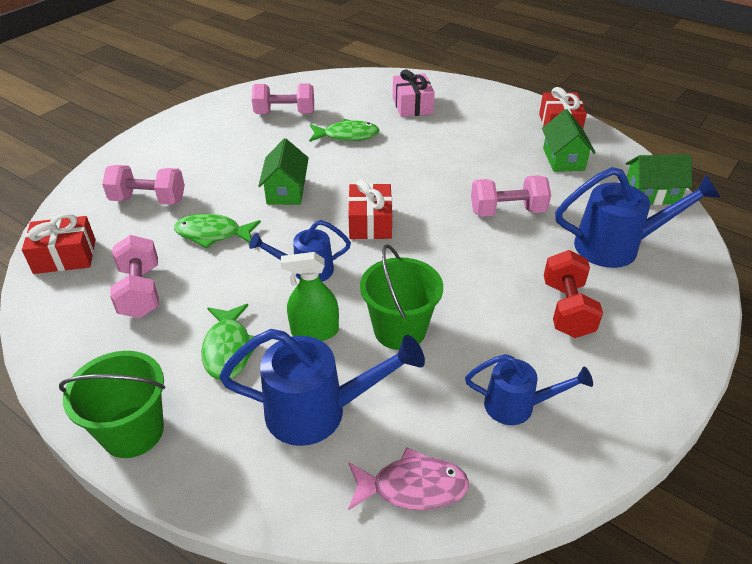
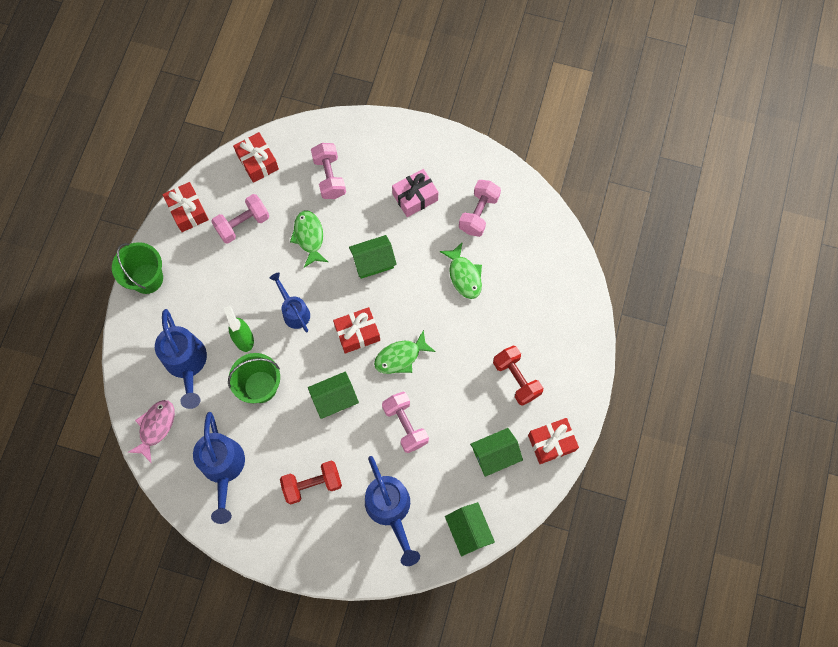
camera: 70 degrees right, 30 degrees up
green fish [201,304,255,380] -> green fish moved to [374,330,436,374]
pink dumbbell [252,83,314,114] -> pink dumbbell turned 45 degrees clockwise [459,180,501,237]
pink fish [348,447,469,510] -> pink fish turned 135 degrees counterclockwise [128,400,175,462]
pink gift [393,69,435,117] -> pink gift moved to [392,169,438,217]
blue watering can [465,354,593,425] -> blue watering can [193,412,245,524], size x1.61
none -> red gift [162,182,209,232]
none -> green house [308,372,359,419]
none -> red dumbbell [493,345,543,406]

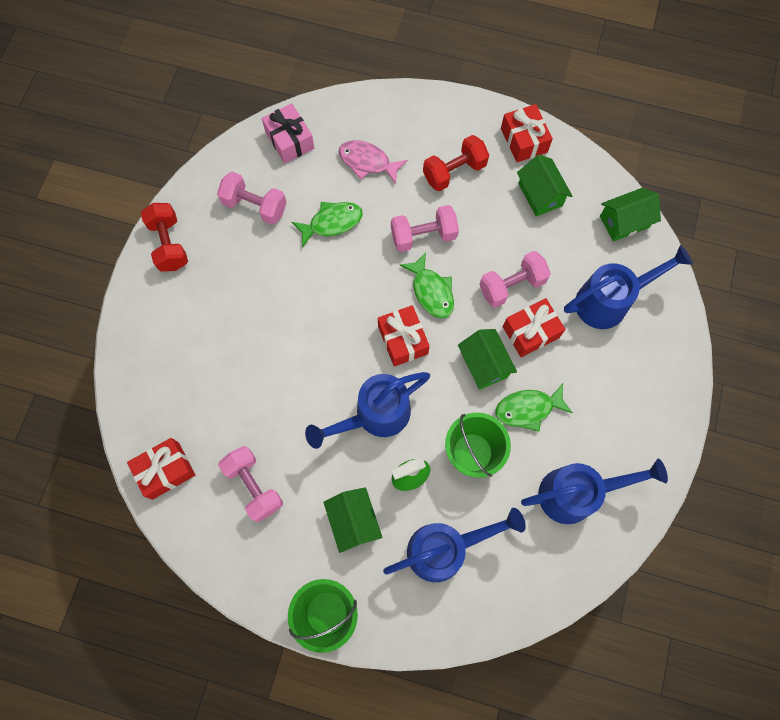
camera: 90 degrees left, 0 degrees up
pink fish [128,400,175,462] -> pink fish moved to [339,140,407,184]
red gift [162,182,209,232] -> red gift moved to [503,298,565,357]
blue watering can [269,273,310,332] -> blue watering can [305,372,430,449], size x1.61
red dumbbell [280,461,342,504] -> red dumbbell moved to [141,203,188,272]
green fish [290,211,328,267] -> green fish moved to [495,384,572,432]
pink dumbbell [311,143,346,199] -> pink dumbbell moved to [391,205,459,252]
green house [349,235,397,279] -> green house moved to [323,487,383,553]
pink gift [392,169,438,217] -> pink gift moved to [262,103,314,163]

